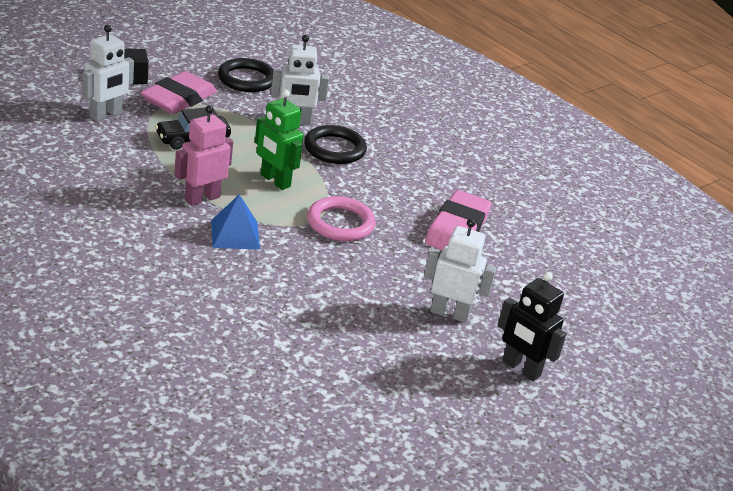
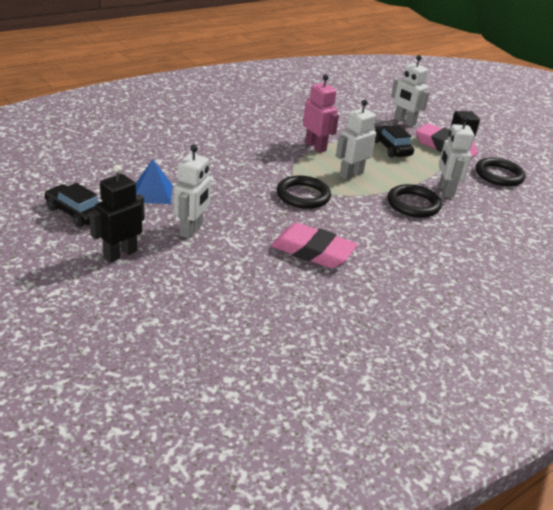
camera: 95 degrees right, 0 degrees up
blue pyramid [211,194,260,250] -> blue pyramid moved to [136,159,173,204]
green robot [255,90,304,190] -> white robot [336,99,376,180]
pink ring [307,196,376,241] -> black ring [277,176,331,209]
none -> black car [44,183,99,227]

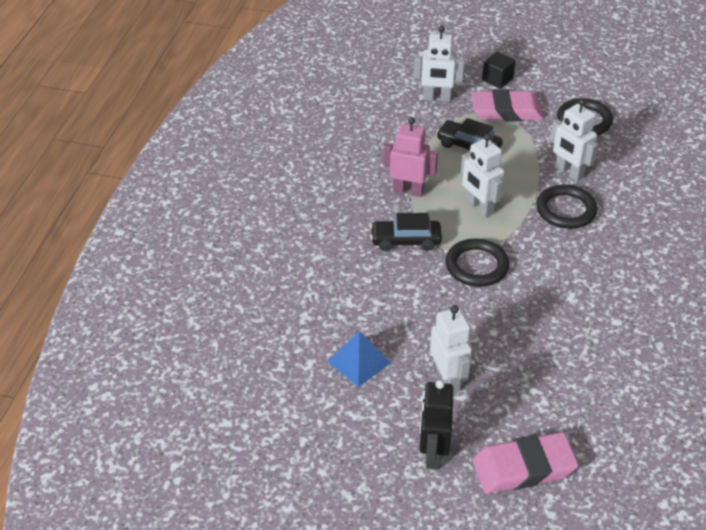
camera: 35 degrees left, 10 degrees up
black car [44,183,99,227] -> black car moved to [370,213,442,251]
pink eraser [271,223,358,268] -> pink eraser moved to [473,432,579,494]
white robot [336,99,376,180] -> white robot turned 45 degrees counterclockwise [461,133,504,218]

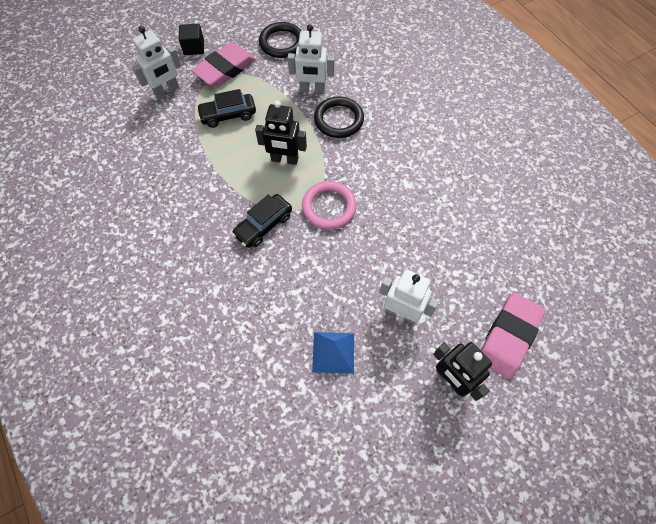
camera: 45 degrees left, 20 degrees up
pink robot [383,117,438,197] -> none
black ring [446,238,509,287] -> pink ring [302,181,357,230]
white robot [461,133,504,218] -> black robot [255,101,307,165]

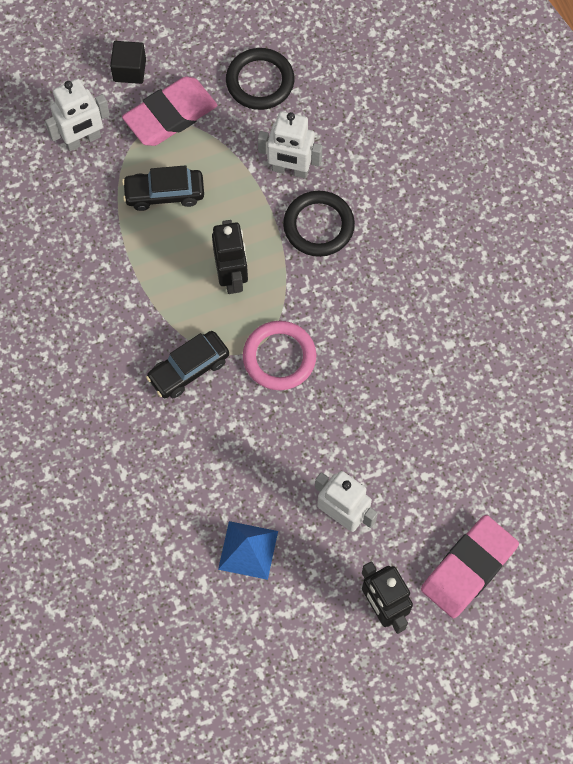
camera: 10 degrees right, 5 degrees up
black robot [255,101,307,165] -> black robot turned 120 degrees counterclockwise [212,220,248,294]

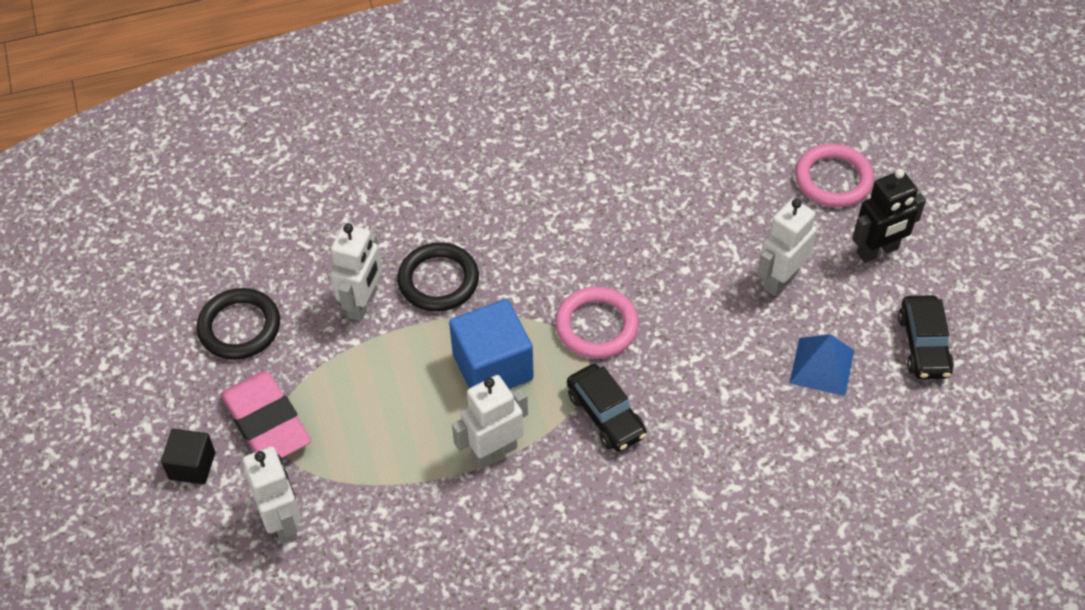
camera: 85 degrees left, 15 degrees down
black car [122,165,204,211] -> black car moved to [898,295,954,379]
black robot [212,220,248,294] -> blue cube [449,299,534,389]
pink eraser [421,515,519,618] -> pink ring [795,144,874,207]
none -> white robot [452,375,528,468]

